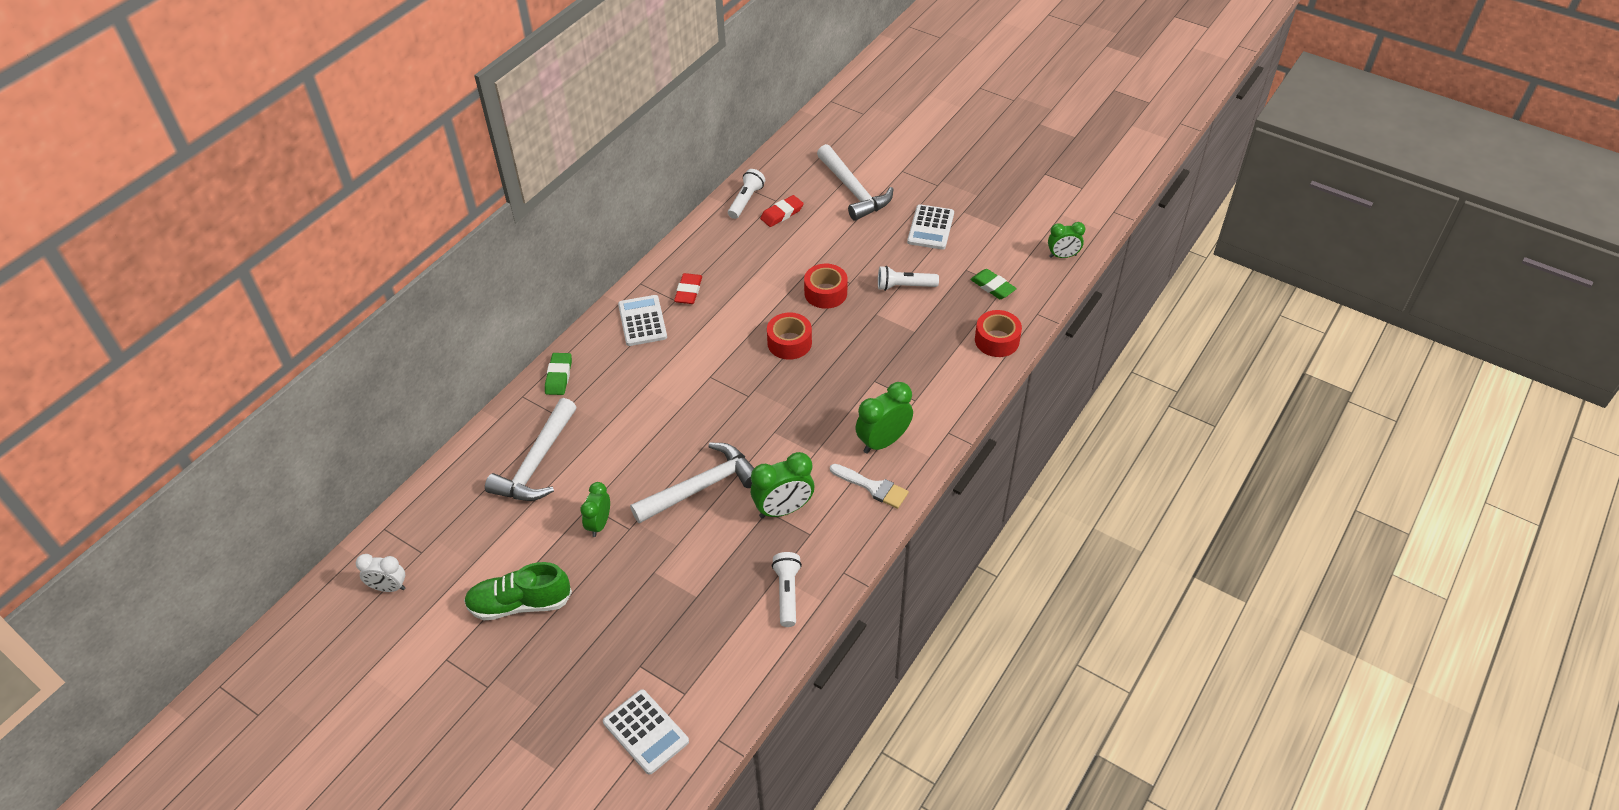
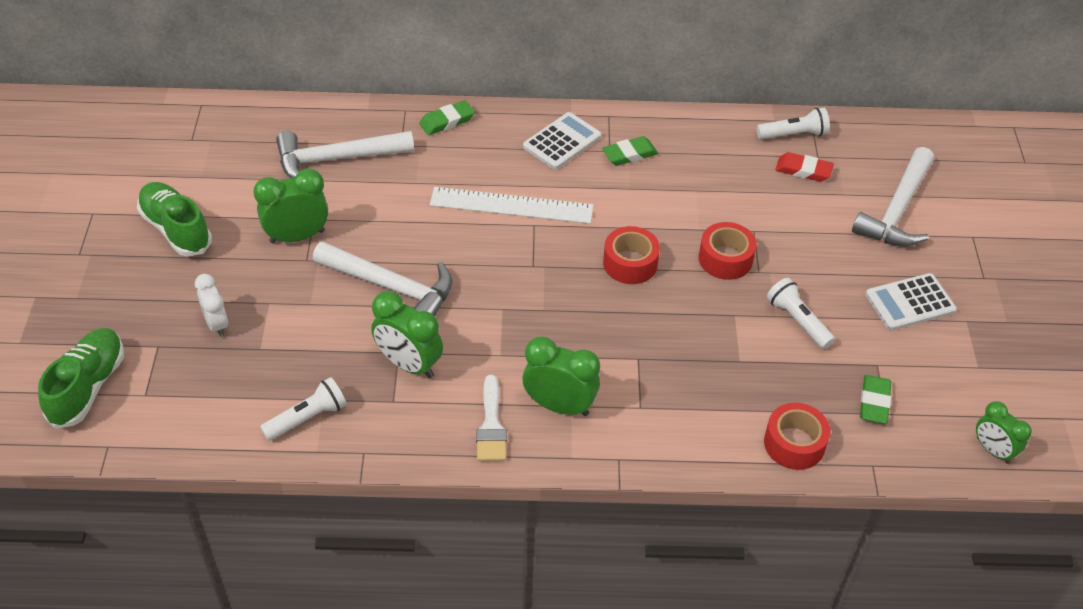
camera: 55 degrees right, 0 degrees up
white clock [356,554,405,592] -> white clock moved to [195,274,228,337]
green clock [581,482,610,537] -> green clock [253,169,328,244], size x1.53
white calculator [603,689,689,775] -> green shoe [38,328,124,429]
red eraser [674,273,702,304] -> green eraser [602,136,658,166]
none -> white ruler [430,187,594,224]

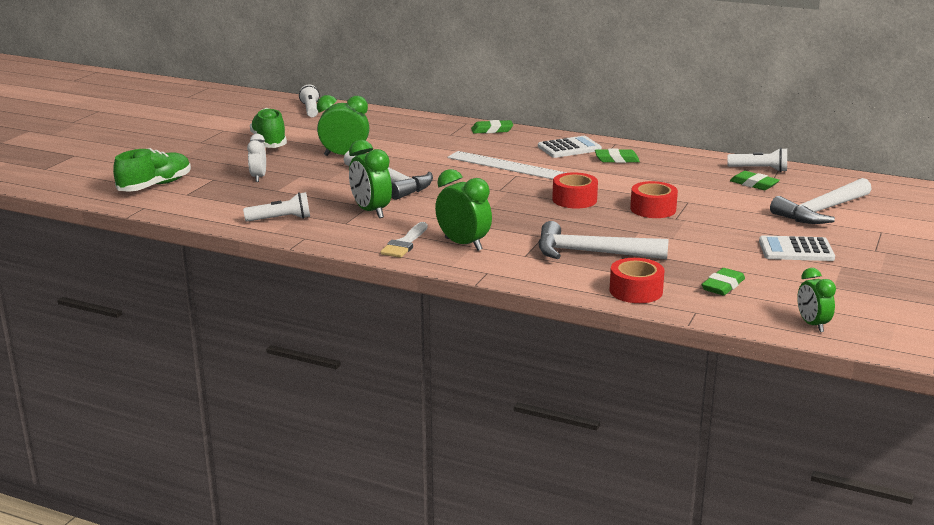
camera: 25 degrees right, 25 degrees down
white hammer [276,131,414,178] -> white hammer moved to [538,221,669,259]
white flashlight [767,278,835,349] -> white flashlight moved to [299,84,320,117]
red eraser [775,152,834,182] -> green eraser [730,171,780,190]

